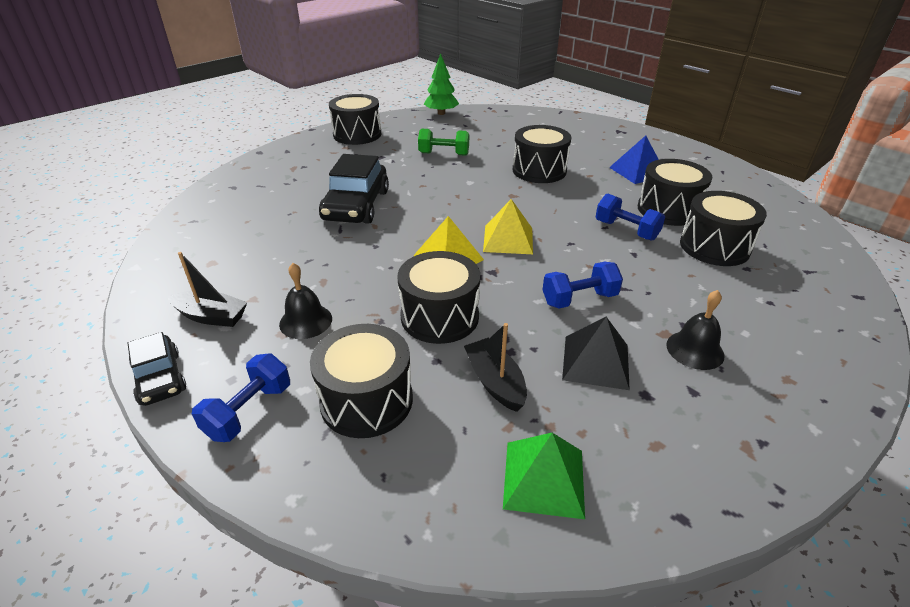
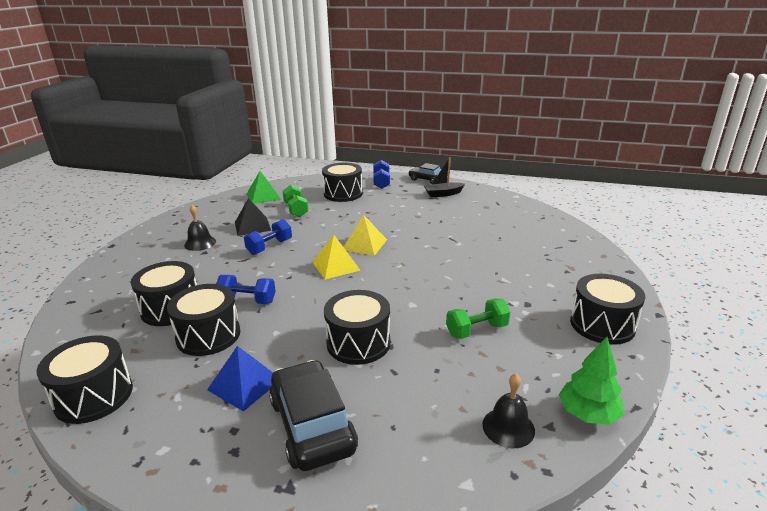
camera: 150 degrees right, 10 degrees down
black bell [279,263,332,339] -> black bell moved to [482,373,535,448]
black car [319,154,389,224] -> black car moved to [269,360,358,471]
black drum [397,251,480,344] -> black drum moved to [37,335,133,424]
black boat [464,323,527,412] -> green dumbbell [283,185,308,217]

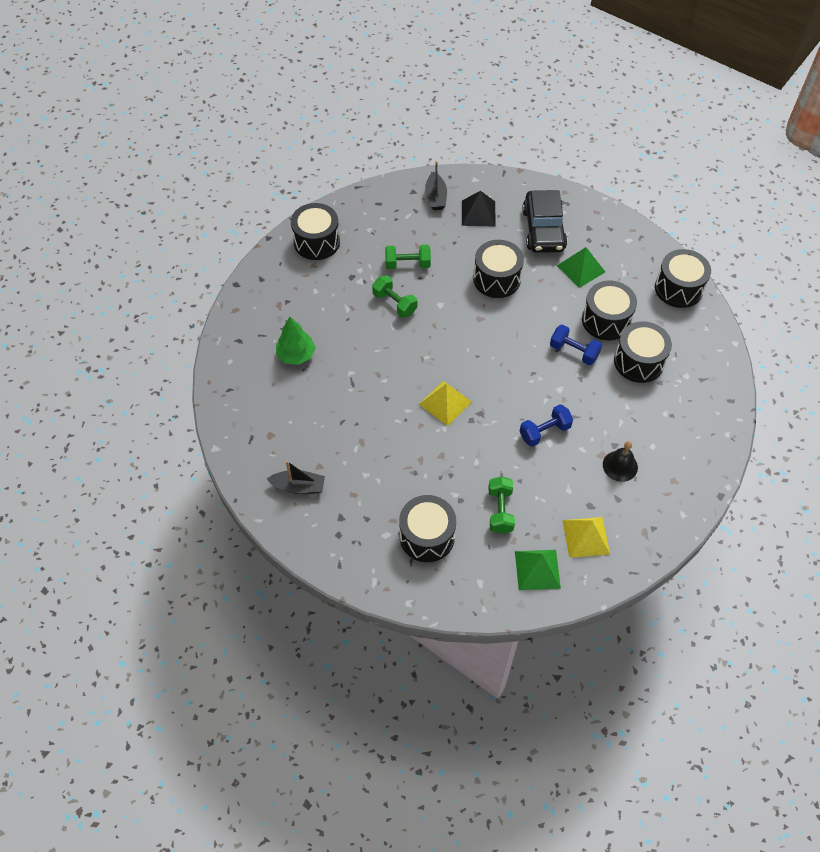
camera: 160 degrees left, 30 degrees up
blue pyramid [207,346,273,412] -> green pyramid [557,247,605,288]
black pyramid [235,198,271,236] -> black pyramid moved to [462,191,496,227]
yellow pyramid [312,235,360,279] -> yellow pyramid moved to [562,517,610,558]
blue dumbbell [373,160,390,189] -> none
black car [408,163,441,184] -> none
black bell [482,373,535,448] -> black boat [425,161,447,210]
green tree [559,337,624,425] -> green tree moved to [276,317,316,365]
none -> green dumbbell [372,275,417,318]

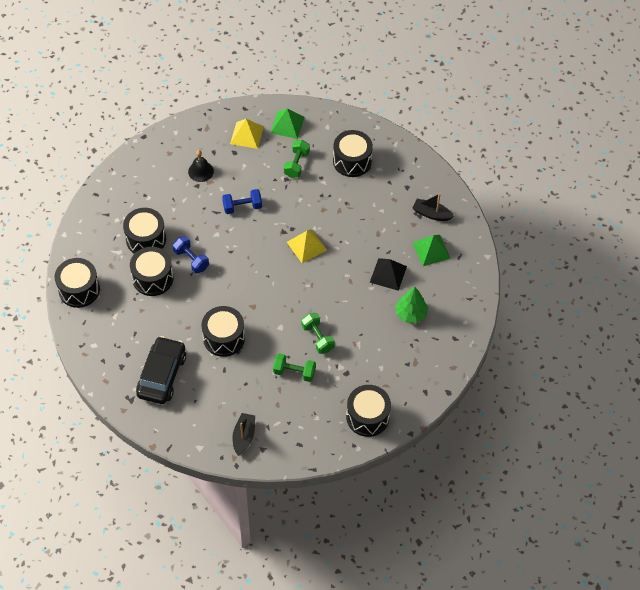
camera: 165 degrees left, 0 degrees up
black pyramid [462,191,496,227] -> black pyramid moved to [370,258,407,291]
green pyramid [557,247,605,288] -> green pyramid moved to [413,235,451,266]

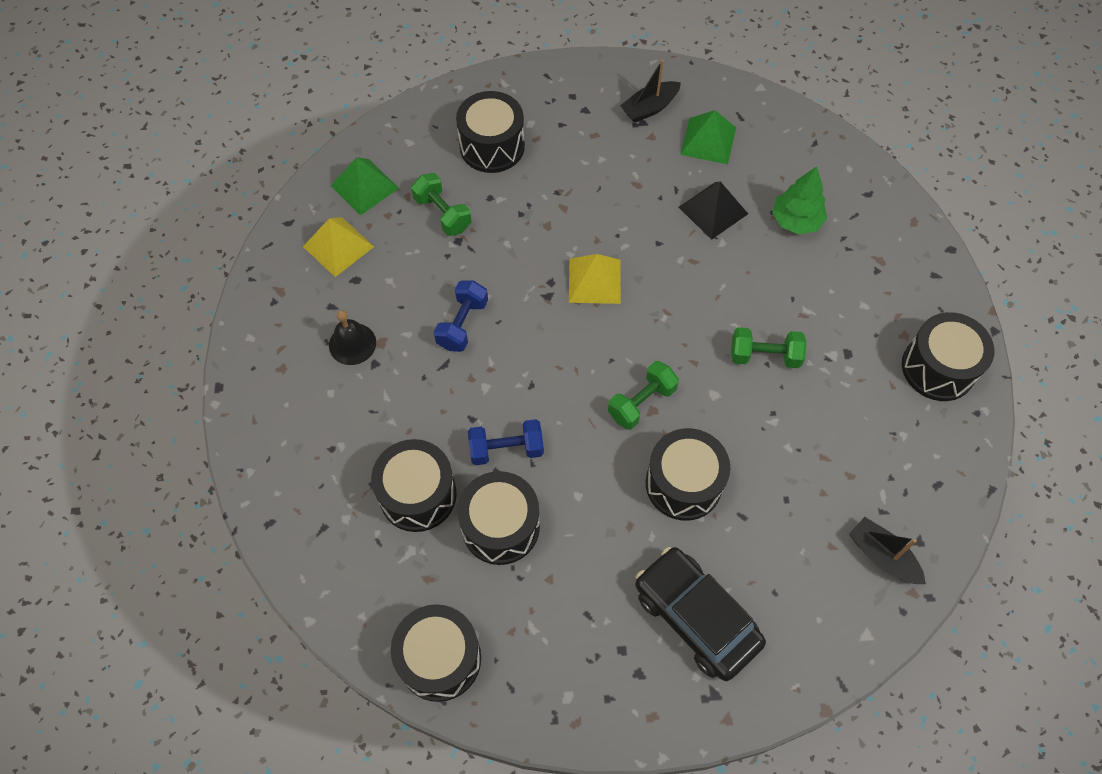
camera: 55 degrees left, 5 degrees up
green dumbbell [273,353,316,382] -> green dumbbell moved to [608,361,679,430]

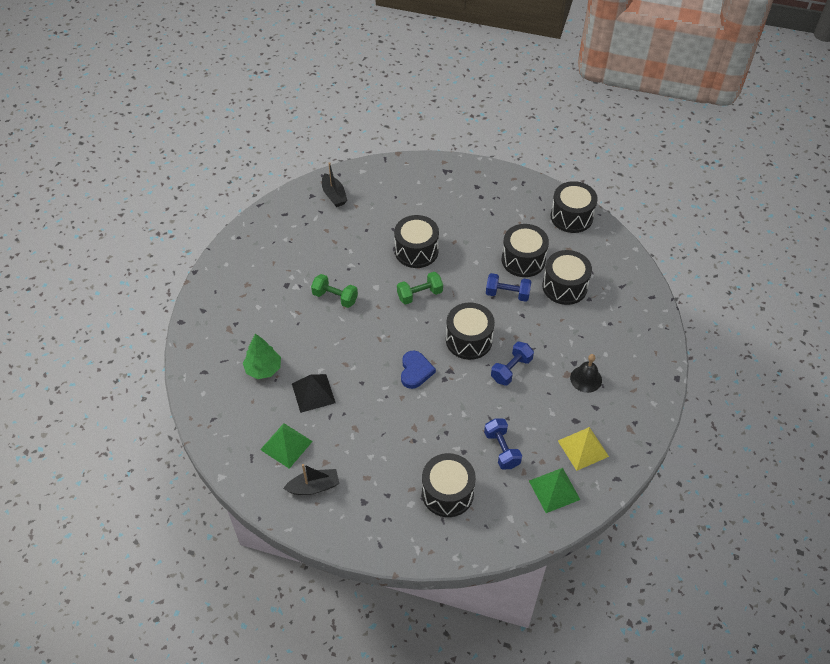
camera: 160 degrees left, 10 degrees down
green dumbbell [411,173,471,236] -> blue dumbbell [484,418,522,469]
yellow pyramid [569,254,621,304] -> blue heart [401,351,436,389]
black car [635,547,766,681] -> none
black drum [902,312,995,401] -> black drum moved to [446,303,495,360]

